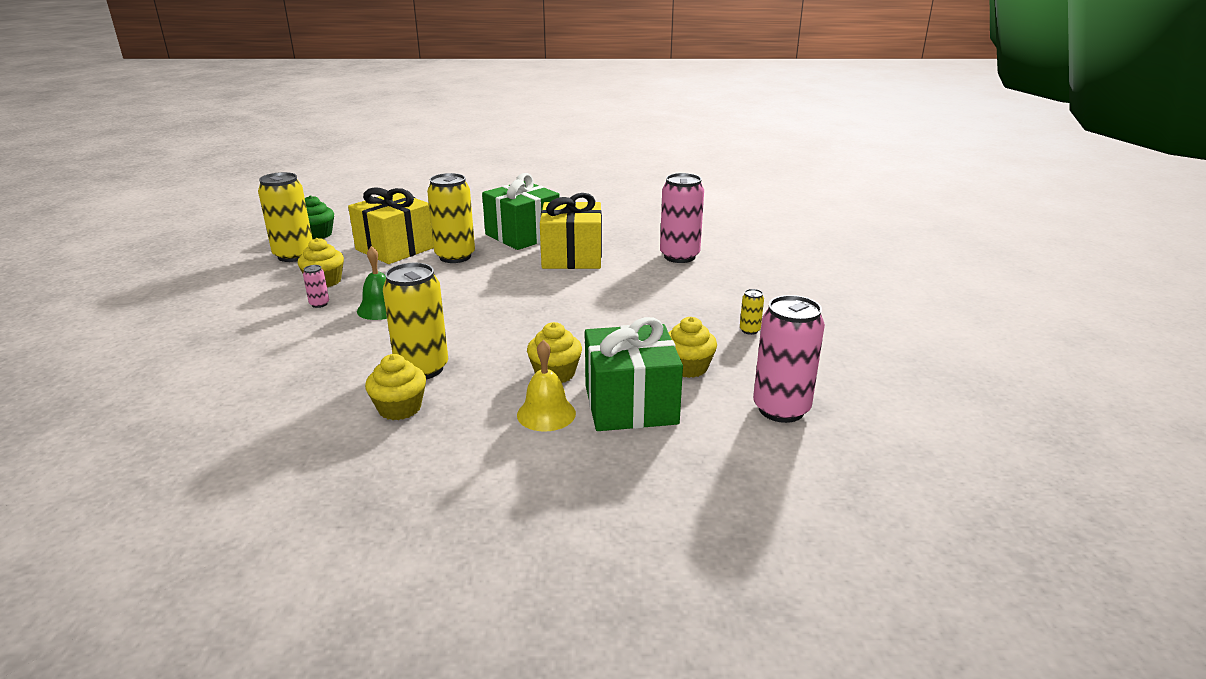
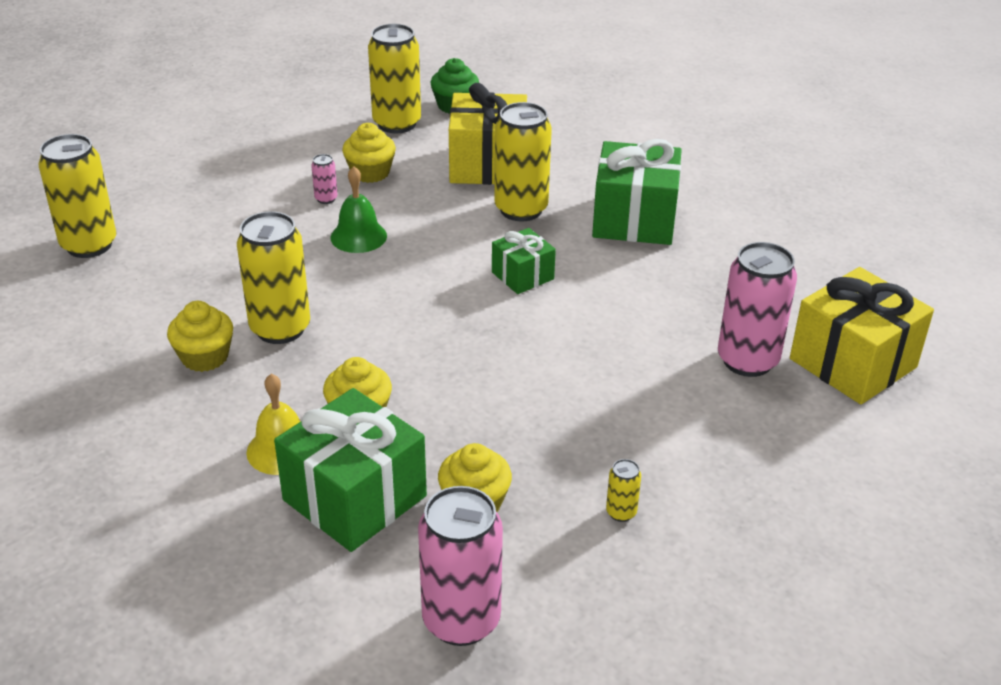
camera: 50 degrees right, 10 degrees up
yellow gift [540,193,602,269] -> yellow gift moved to [790,267,934,404]
none -> yellow can [38,134,116,258]
none -> green gift [492,228,556,294]

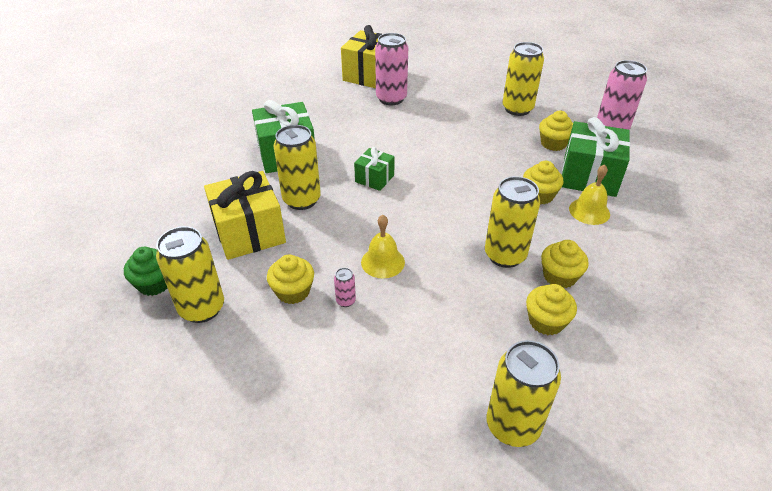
camera: 115 degrees left, 5 degrees up
green bell [331,166,387,253] -> yellow bell [361,215,405,278]
yellow can [606,459,641,522] -> yellow can [502,42,544,116], size x2.32
none -> yellow cupcake [526,284,577,335]

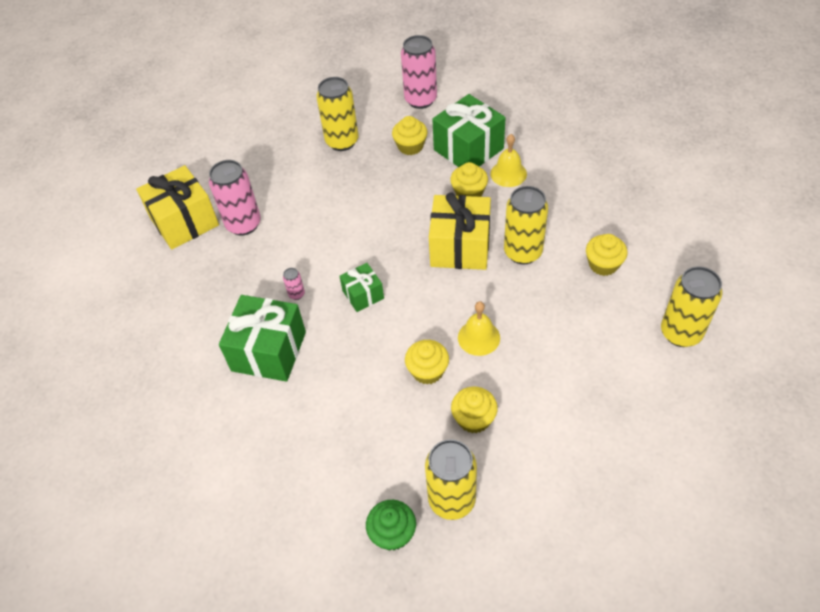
camera: 55 degrees left, 10 degrees up
yellow gift [204,171,286,260] -> yellow gift moved to [429,192,491,270]
yellow can [274,125,321,210] -> none
pink can [334,268,356,307] -> pink can moved to [283,268,305,300]
yellow cupcake [541,240,589,288] -> yellow cupcake moved to [405,340,449,385]

